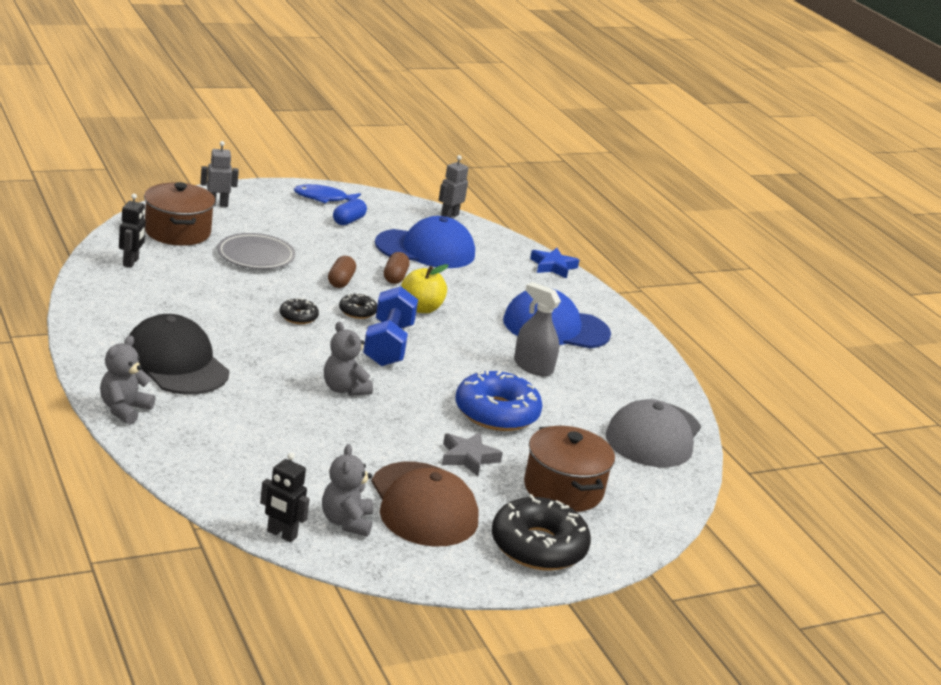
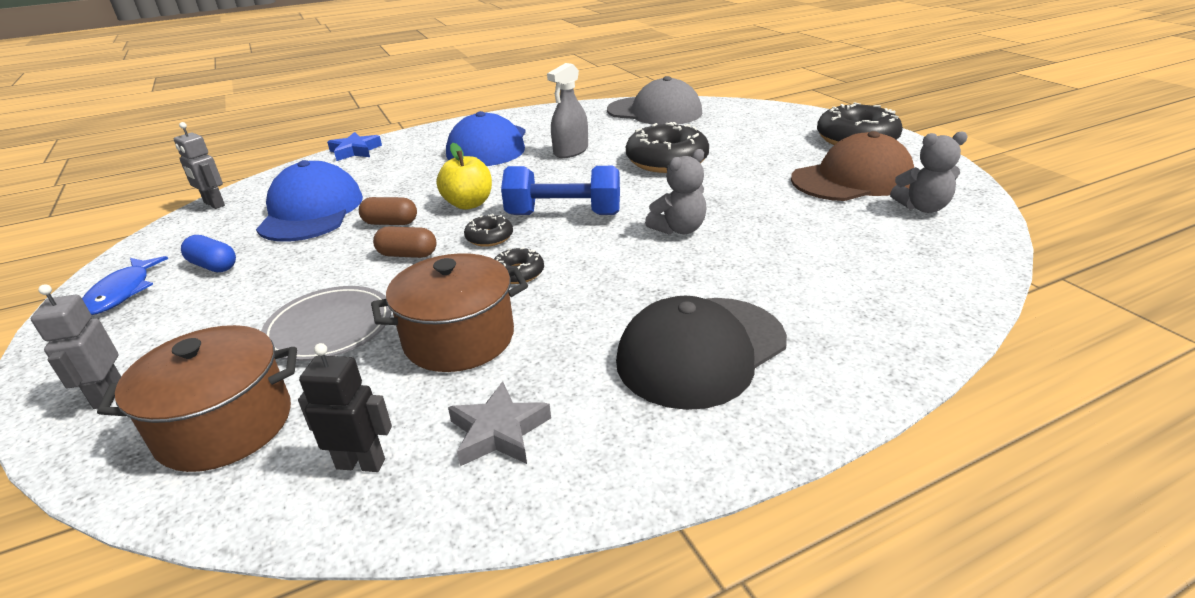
camera: 85 degrees left, 5 degrees up
grey teddy bear [100,336,155,425] -> none
black robot [260,453,310,542] -> none
grey star [442,432,503,476] -> grey star moved to [448,381,551,466]
blue donut [455,370,542,431] -> black donut [626,122,709,173]
brown pot [524,426,615,512] -> brown pot moved to [371,253,528,372]

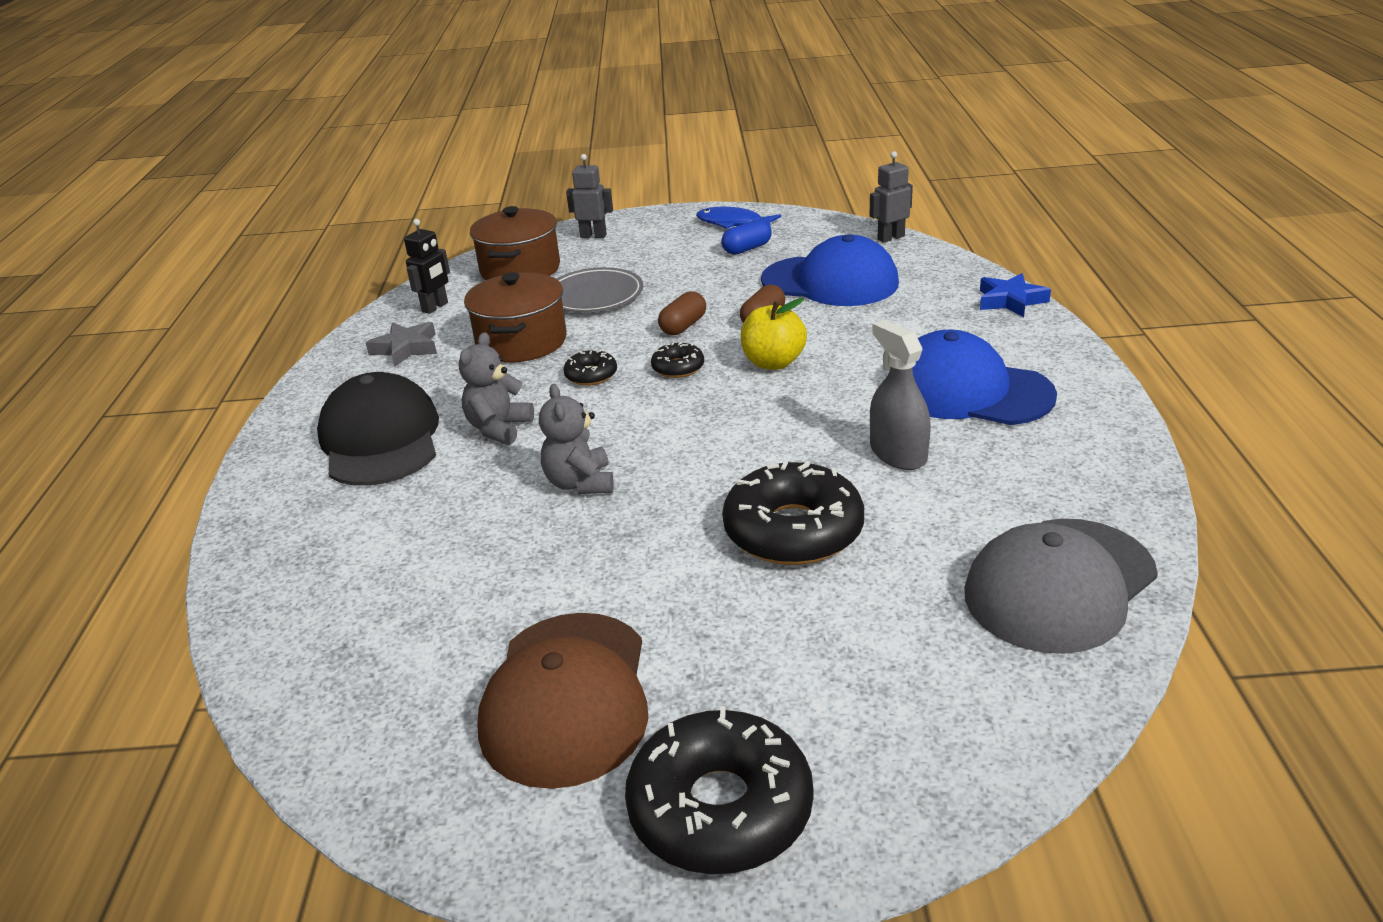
camera: 115 degrees right, 0 degrees up
blue dumbbell [501,166,620,215] -> none
grey teddy bear [890,131,968,213] -> grey teddy bear moved to [459,332,534,445]

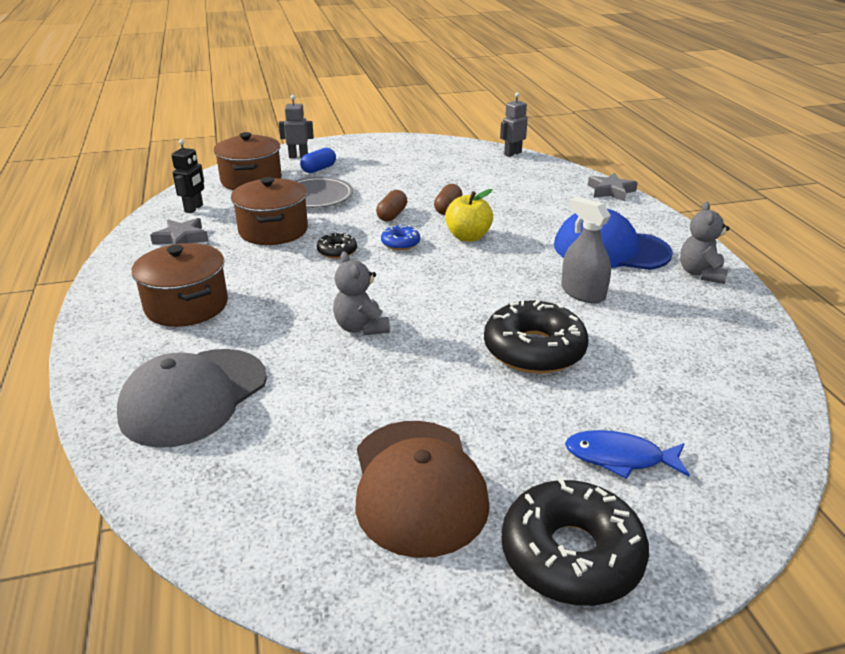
camera: 15 degrees left, 0 degrees up
black cap [317,372,439,486] -> brown pot [132,243,228,327]
grey teddy bear [459,332,534,445] -> grey teddy bear moved to [680,202,730,284]
black donut [651,342,704,378] -> blue donut [381,225,420,250]
blue fish [696,207,781,229] -> blue fish moved to [565,430,690,479]
blue capsule [721,219,772,255] -> blue capsule moved to [300,148,336,173]
blue cap [761,234,899,306] -> none
grey cap [964,519,1158,654] -> grey cap moved to [117,349,267,448]
blue star [980,273,1051,317] -> grey star [588,173,638,201]

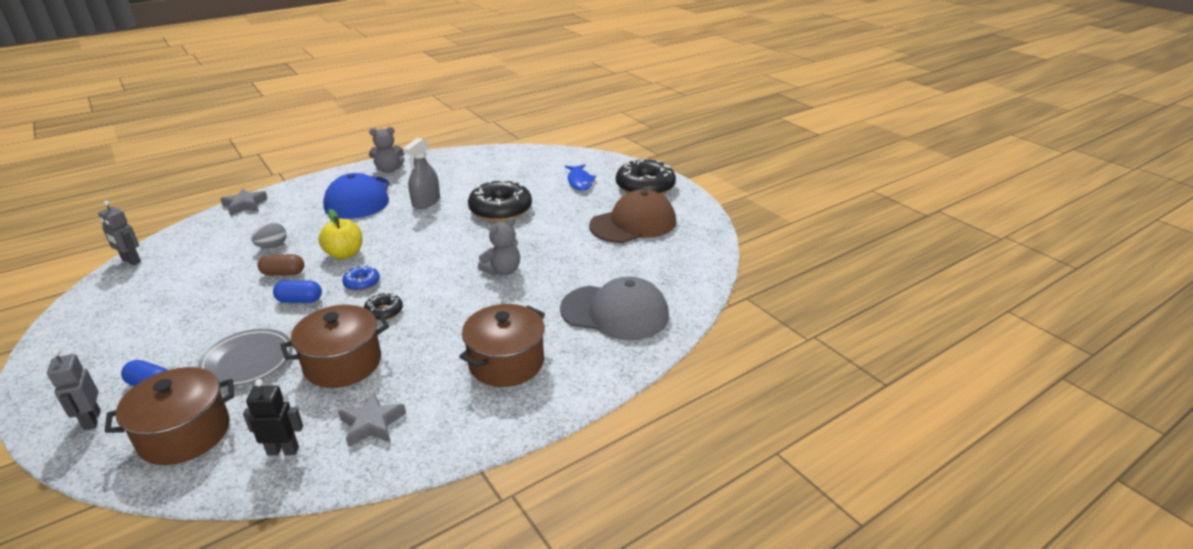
camera: 110 degrees left, 0 degrees up
brown capsule [376,190,407,221] -> blue capsule [273,280,322,303]
none -> grey egg [252,222,287,248]

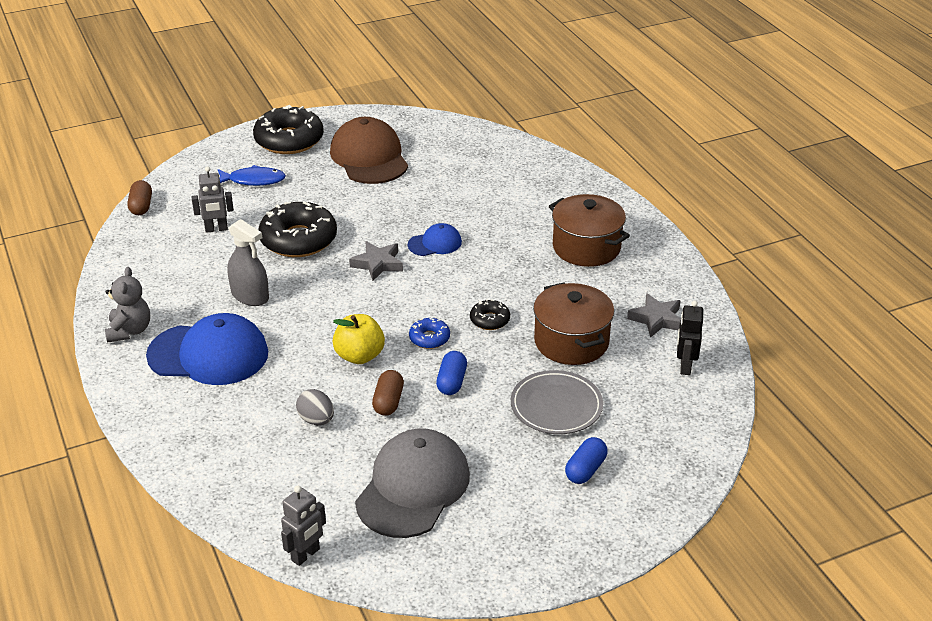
camera: 80 degrees left, 5 degrees up
grey robot [47,349,101,431] -> grey robot moved to [192,166,234,233]
brown pot [105,367,234,465] -> none
grey star [220,188,268,216] -> grey star moved to [349,241,403,281]
grey teddy bear [478,217,520,276] -> blue cap [408,223,462,256]
grey cap [560,276,669,340] -> grey cap moved to [355,428,470,538]
none -> brown capsule [128,180,152,215]

